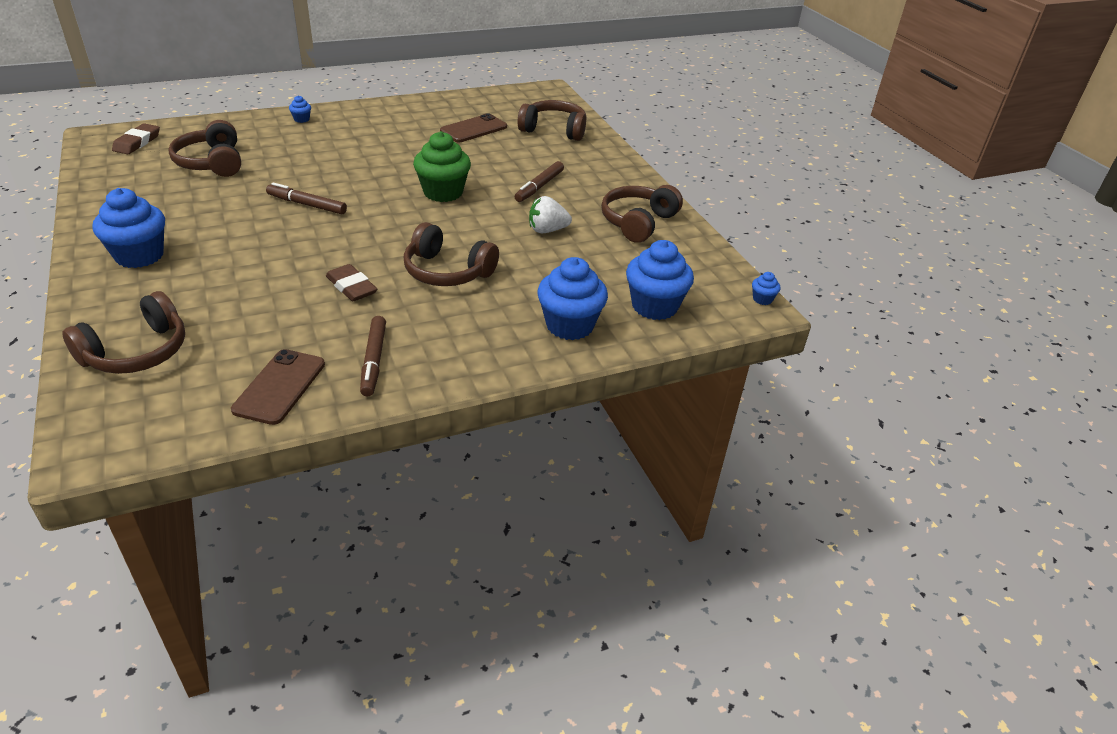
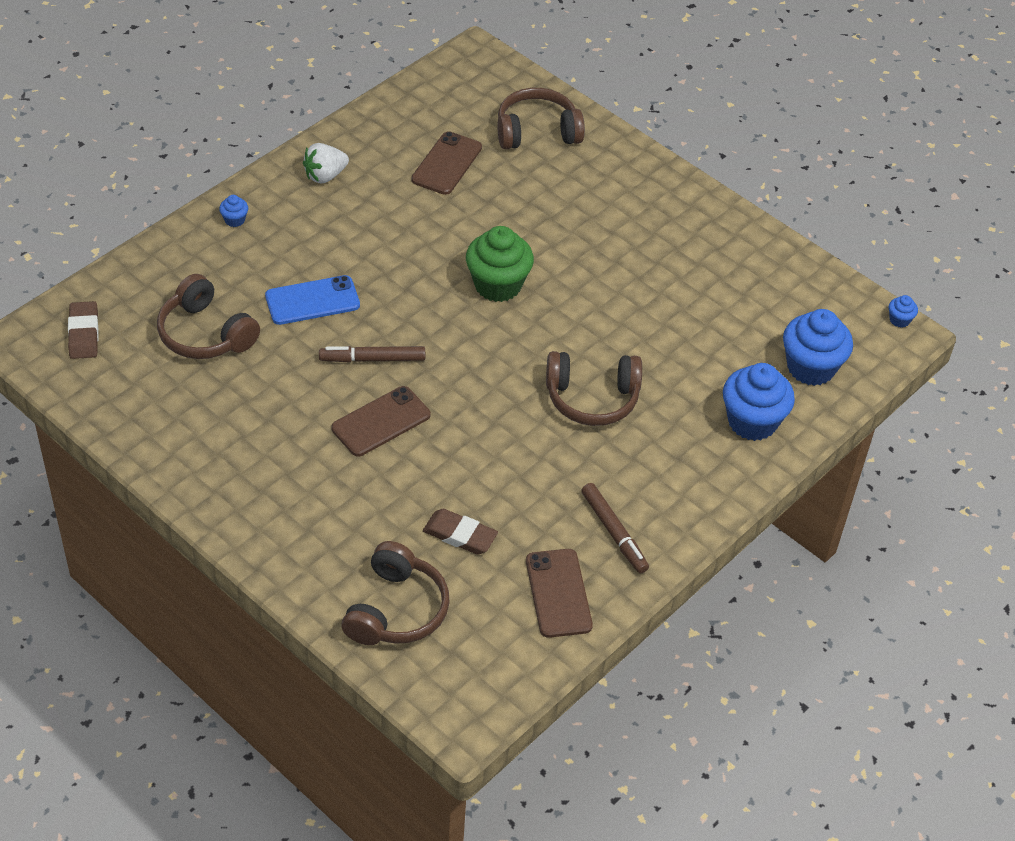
camera: 25 degrees left, 10 degrees up
blue cupcake [92,188,165,268] -> none
brown eraser [326,264,377,301] -> brown eraser moved to [423,509,498,555]
brown marker [515,161,564,202] -> none
white strawberry [529,196,572,233] -> white strawberry moved to [303,143,349,184]
brown headphones [601,185,683,243] -> none
none -> blue phone [265,275,360,325]
none -> brown phone [332,386,431,456]

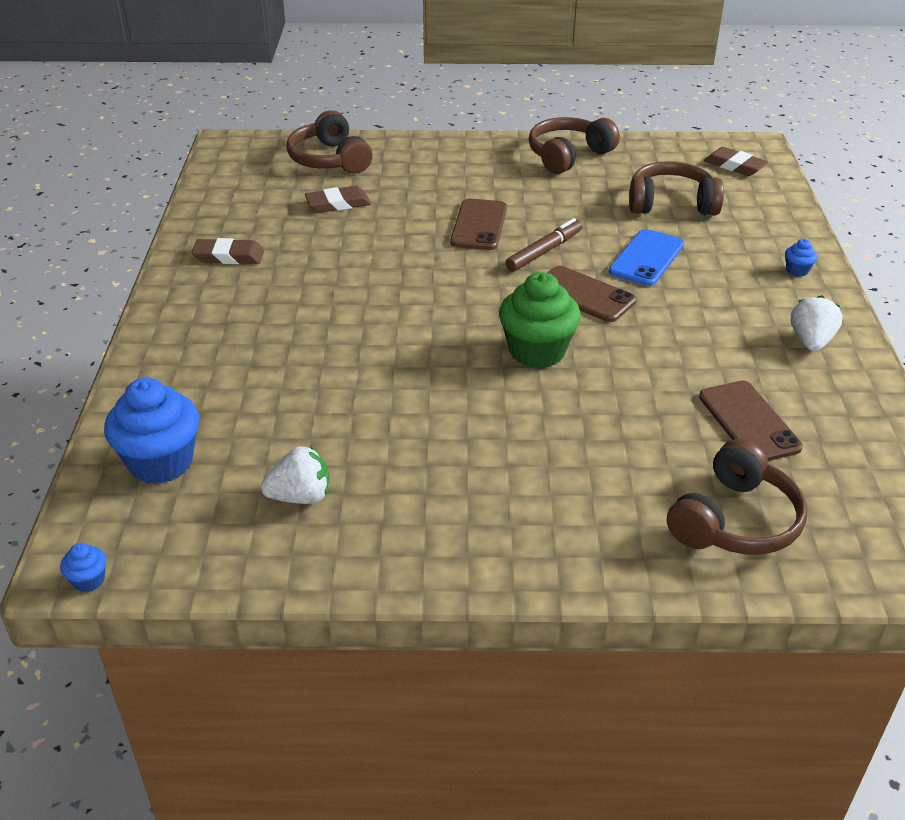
camera: 140 degrees right, 10 degrees down
brown phone [526,549,593,638] -> brown phone moved to [547,266,636,322]
brown headphones [546,351,642,426] -> brown headphones moved to [529,117,620,174]
brown marker [581,483,649,573] -> brown eraser [192,238,264,264]
blue cupcake [723,363,795,441] -> none
none -> white strawberry [261,446,329,504]

